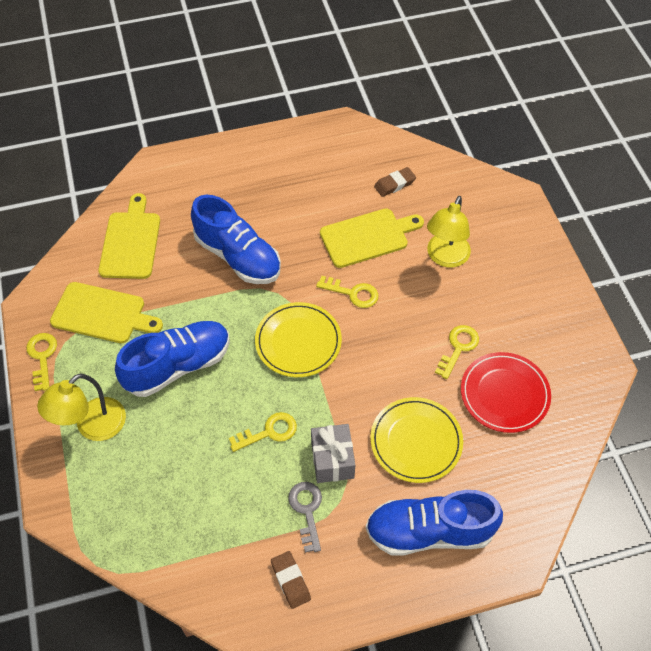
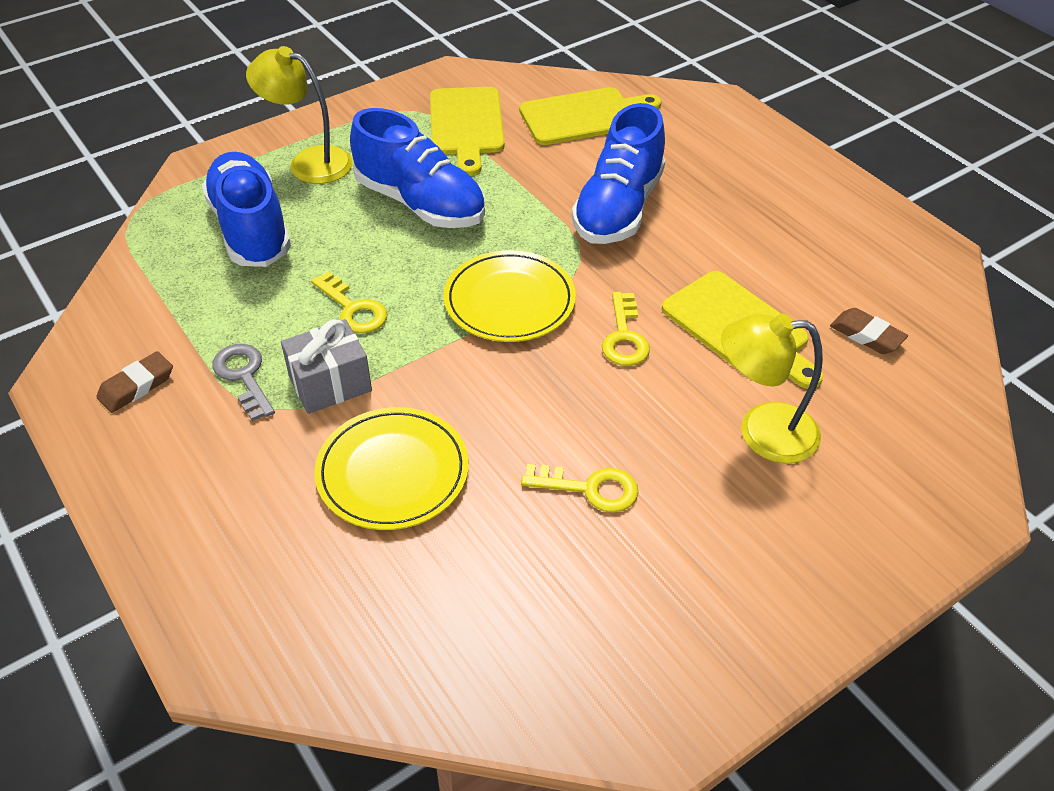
camera: 70 degrees right, 10 degrees down
yellow key [26,333,57,391] -> none
grey key [288,482,322,553] -> grey key turned 90 degrees counterclockwise [212,344,275,421]
blue shoe [366,490,503,556] -> blue shoe moved to [202,152,291,267]
red plate [461,352,551,433] -> none

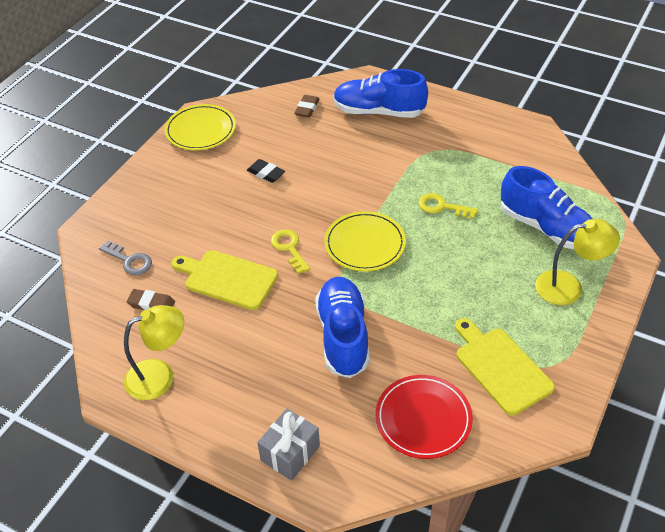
camera: 155 degrees right, 0 degrees up
brown eraser [96,351,173,413] -> brown eraser moved to [294,95,320,118]
grey key [212,344,275,421] -> grey key moved to [99,240,152,275]
grey gift [281,319,372,414] -> grey gift moved to [257,408,320,481]
yellow plate [314,407,469,530] -> yellow plate moved to [165,104,236,150]
blue shoe [350,108,485,228] -> blue shoe moved to [333,69,428,118]
yellow cutting board [519,87,661,145] -> red plate [376,375,473,459]
yellow key [521,464,639,513] -> black eraser [247,159,285,183]
yellow lamp [721,314,823,463] -> yellow lamp moved to [124,305,184,400]

